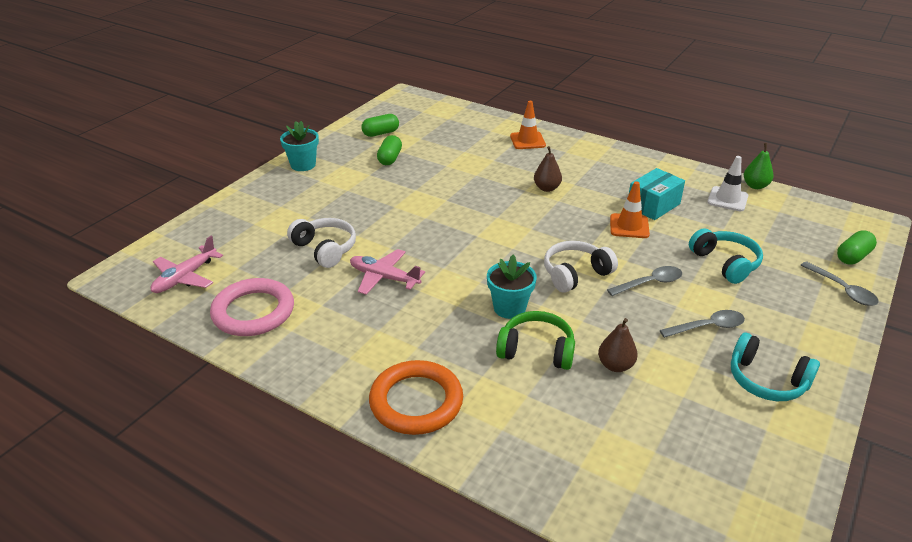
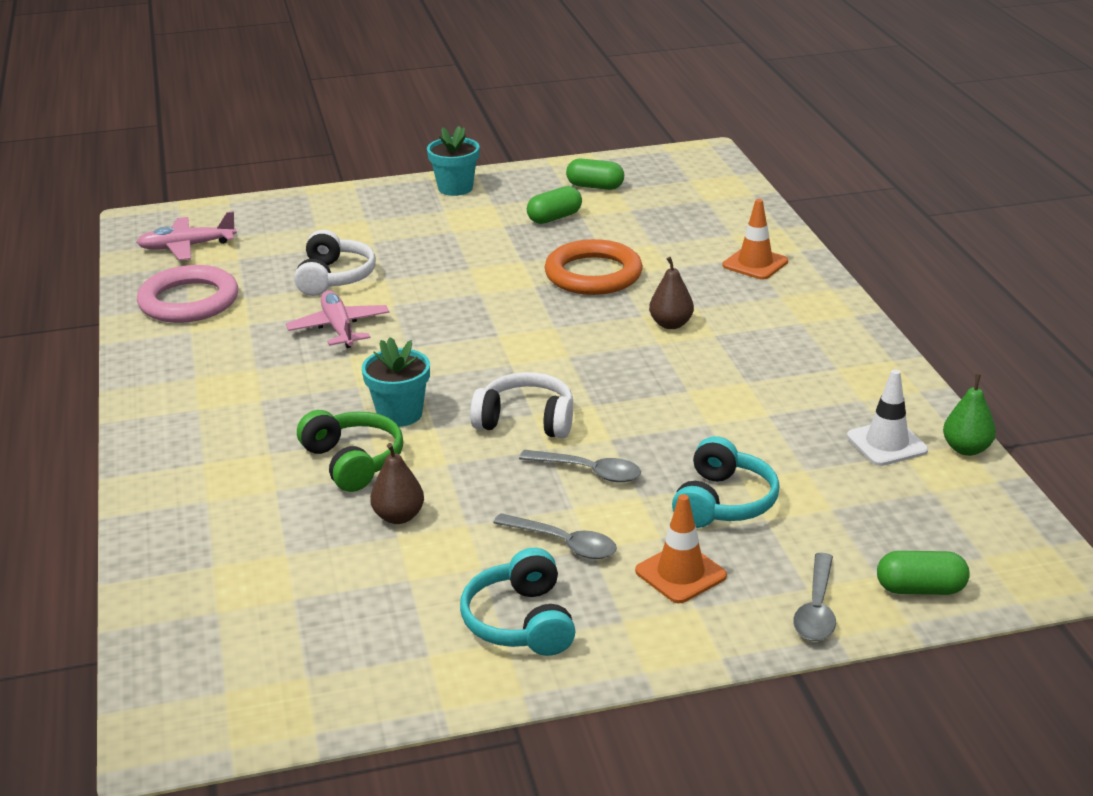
camera: 45 degrees right, 5 degrees down
orange ring [369,360,463,435] -> orange ring moved to [545,239,643,295]
orange traffic cone [610,181,650,238] -> orange traffic cone moved to [635,494,727,603]
turquoise box [629,168,685,220] -> none

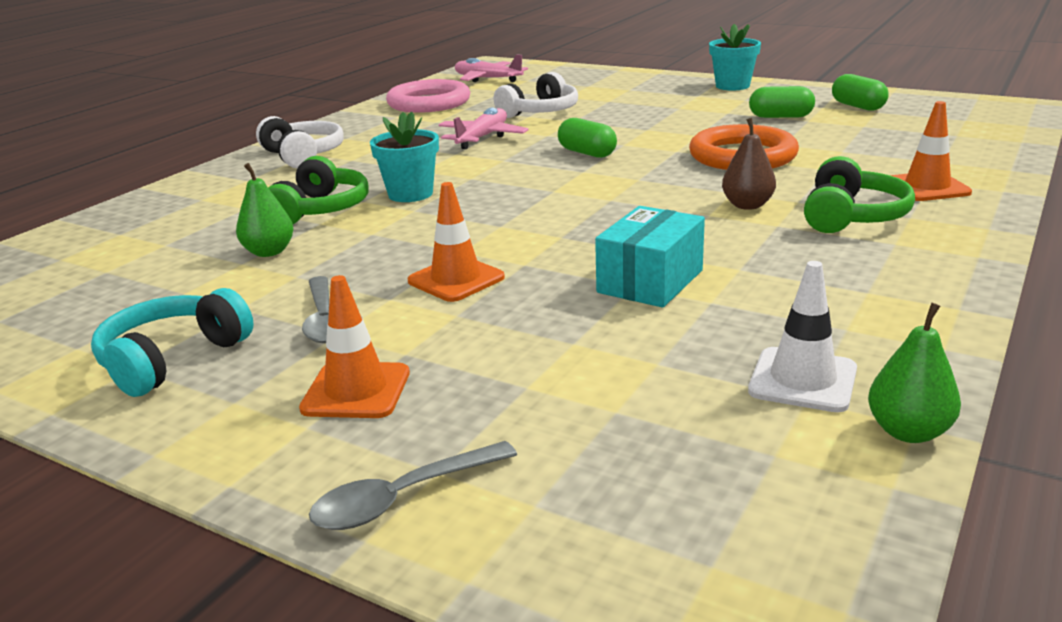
camera: 45 degrees right, 5 degrees down
brown pear [370,443,424,524] -> green pear [236,163,293,257]
white headphones [470,372,573,438] -> white headphones moved to [256,116,344,169]
grey spoon [519,450,641,482] -> orange traffic cone [408,182,505,302]
turquoise headphones [672,436,780,528] -> none
green capsule [877,551,970,595] -> green capsule moved to [558,118,617,158]
none -> turquoise box [595,206,705,308]
none -> green headphones [804,156,915,233]

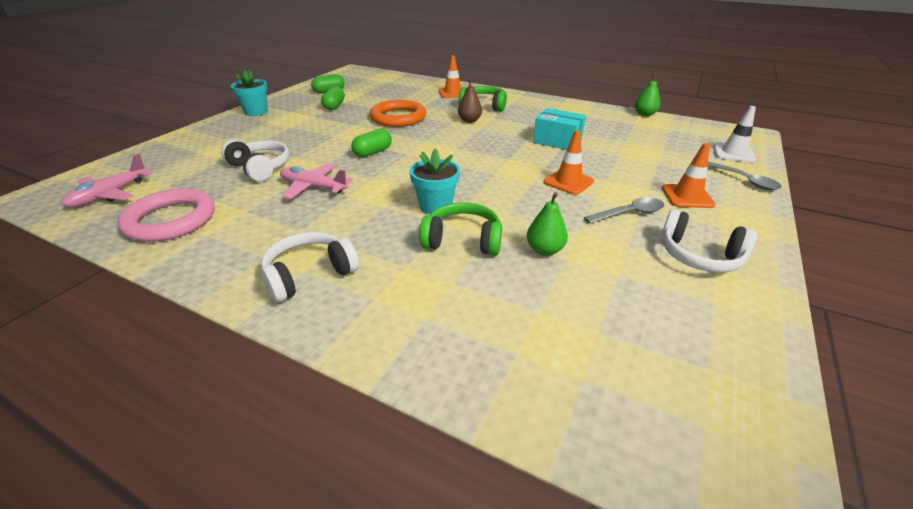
camera: 95 degrees left, 10 degrees up
turquoise headphones [91,288,254,397] -> white headphones [661,209,757,273]
white traffic cone [748,261,857,412] -> white traffic cone moved to [713,106,756,163]

